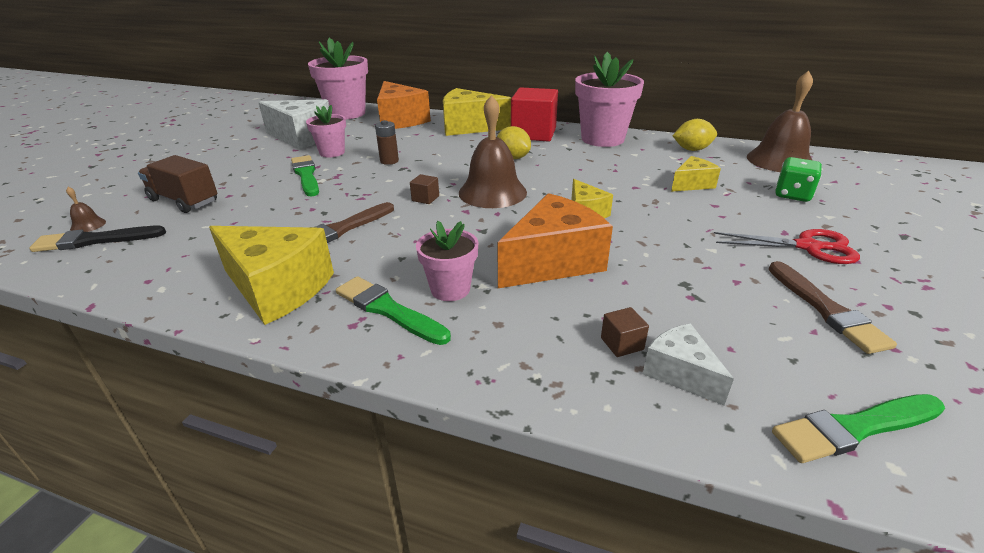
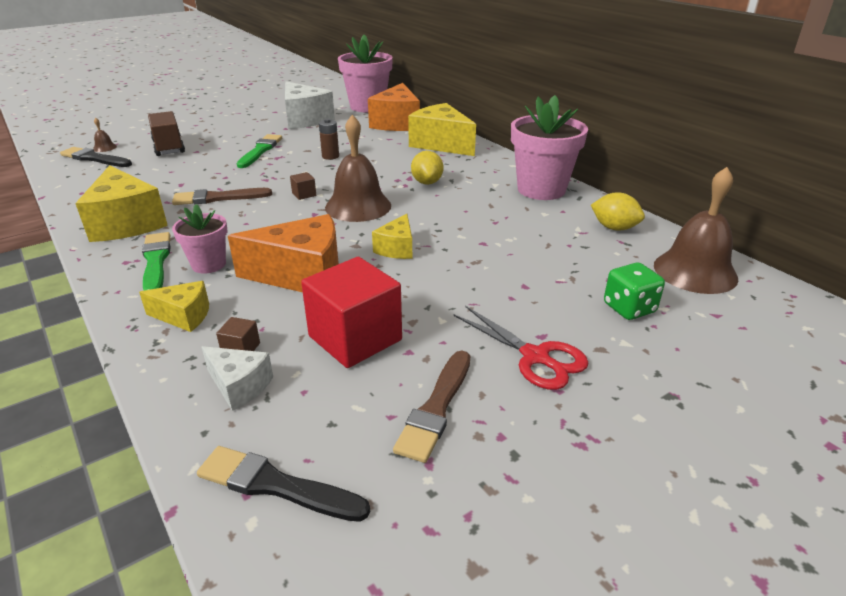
camera: 35 degrees right, 0 degrees up
pink flower pot [306,105,346,157] -> none
red cube [511,87,558,142] -> red cube moved to [301,257,402,368]
white cheese [643,324,734,405] -> white cheese turned 120 degrees clockwise [202,346,273,411]
yellow cheese [671,156,721,192] -> yellow cheese moved to [139,281,209,332]
green brush [772,394,945,463] -> black brush [197,446,370,522]

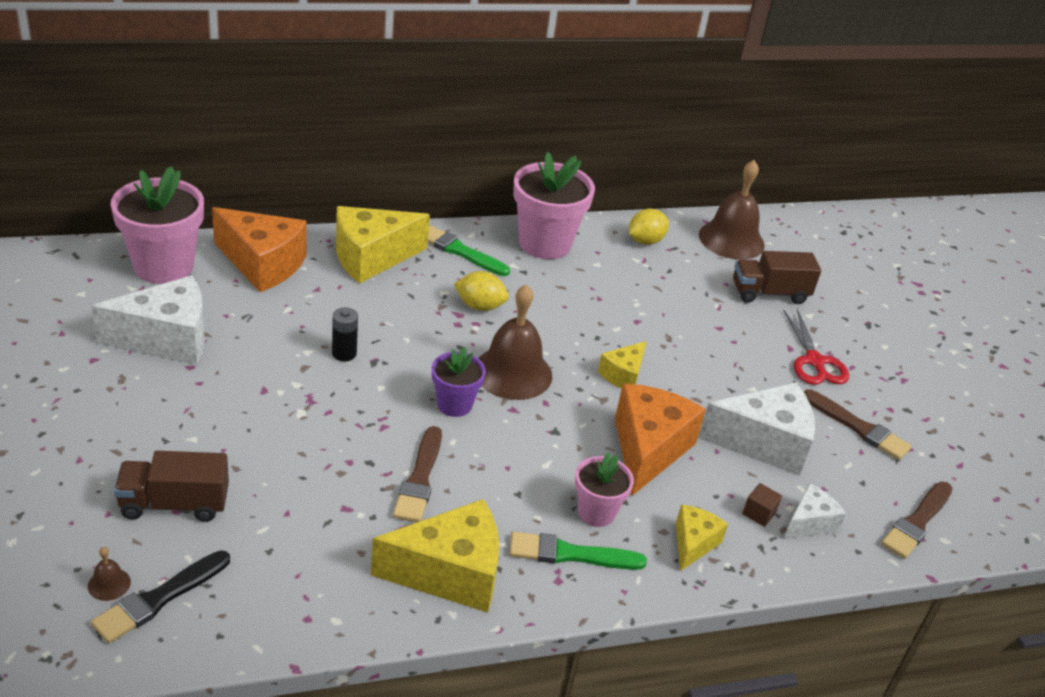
camera: 75 degrees left, 5 degrees up
black brush [197,446,370,522] -> brown brush [881,482,953,559]
green brush [237,134,282,168] -> green brush moved to [428,225,510,276]
brown cube [290,172,316,200] -> purple flower pot [432,347,486,417]
red cube [301,257,402,368] -> white cheese [698,382,815,476]
brown battery [319,119,339,160] -> black battery [332,307,358,361]
yellow cheese [372,214,412,259] -> yellow cheese turned 90 degrees clockwise [598,341,647,389]
red scissors [454,306,589,390] -> red scissors turned 105 degrees clockwise [783,309,849,385]
green dice [604,263,665,320] -> brown truck [733,251,821,304]

